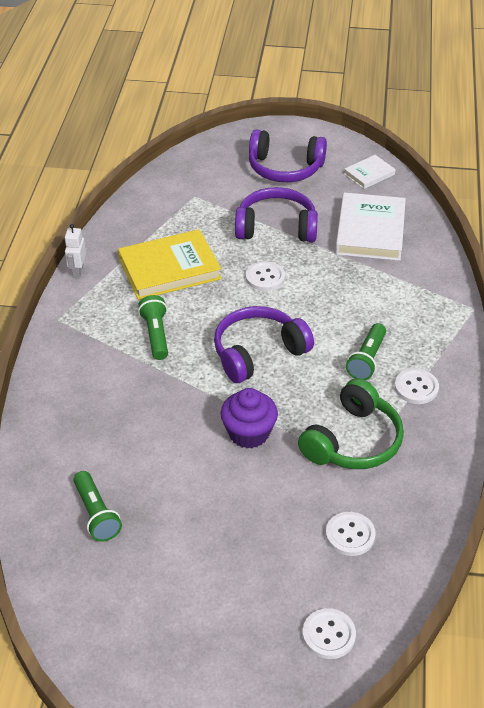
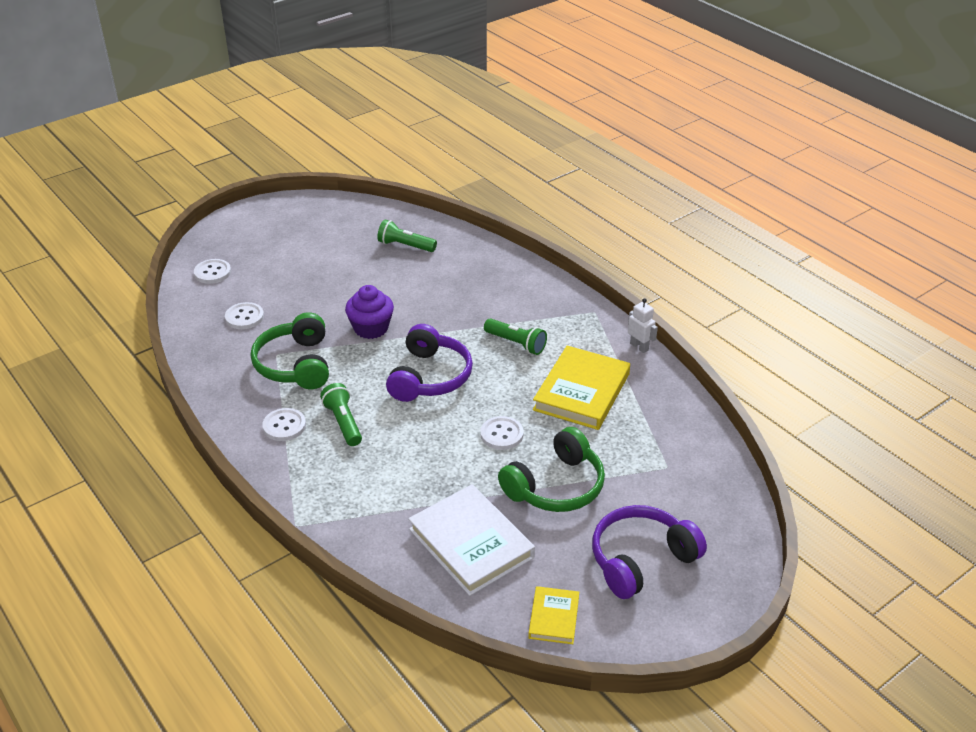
camera: 135 degrees right, 5 degrees down
purple headphones [235,187,318,242] -> green headphones [498,427,605,512]
white book [344,155,396,189] -> yellow book [528,586,579,644]

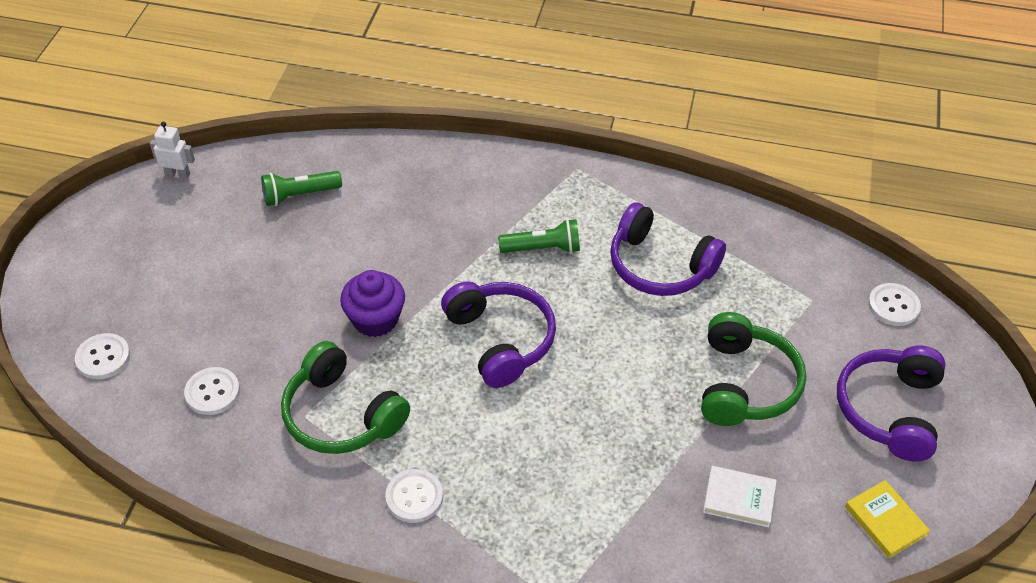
camera: 40 degrees left, 10 degrees up
green flashlight [320,383,362,446] -> none
white book [408,484,535,596] -> white book [703,466,777,528], size x0.52
white button [480,416,524,450] -> white button moved to [868,283,921,326]
yellow book [533,346,630,430] -> purple headphones [610,202,726,296]
white robot [628,298,658,353] -> white robot moved to [150,122,195,180]

